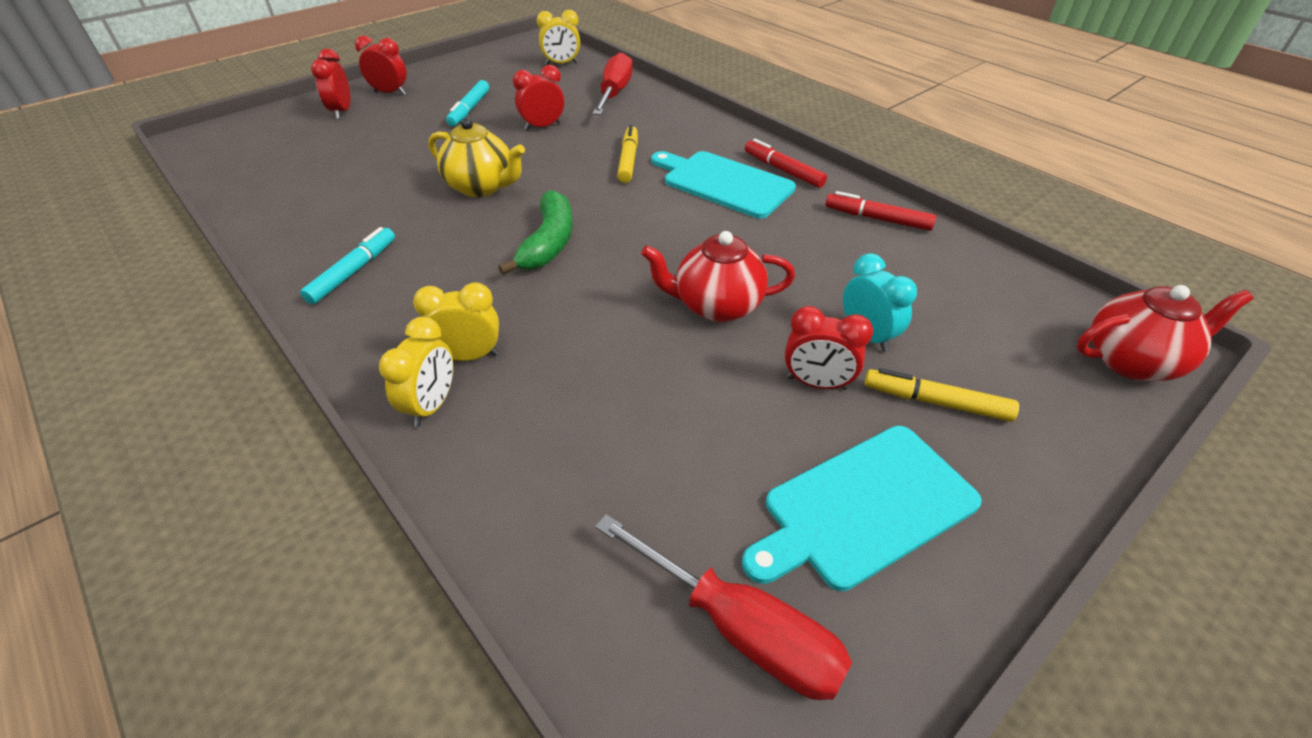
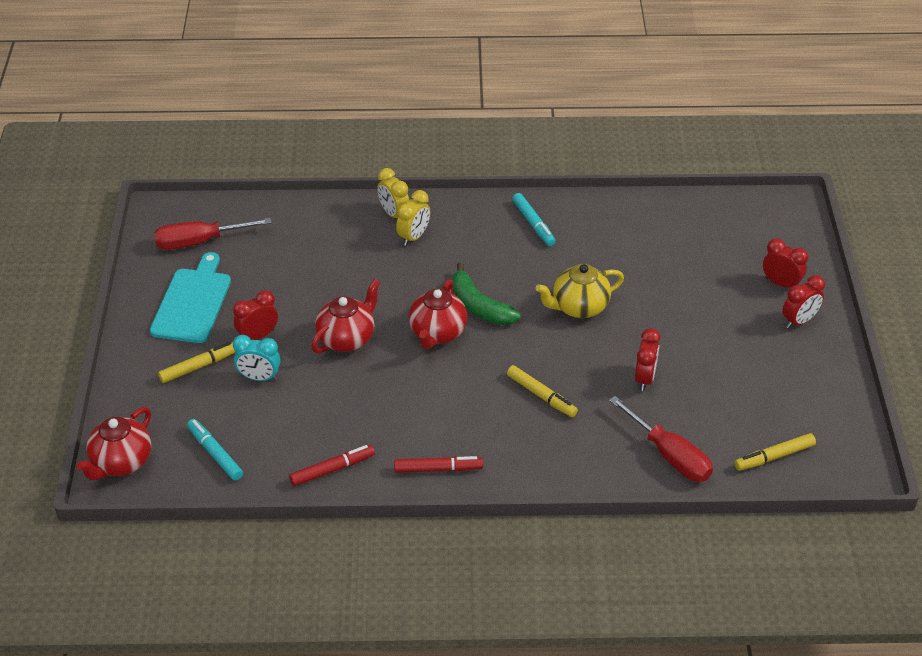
camera: 130 degrees right, 0 degrees up
turquoise marker [446,80,489,126] -> turquoise marker moved to [187,419,243,481]
yellow clock [536,10,580,65] -> yellow marker [734,433,816,471]
turquoise cutting board [651,151,796,218] -> none
none -> red teapot [409,279,467,349]

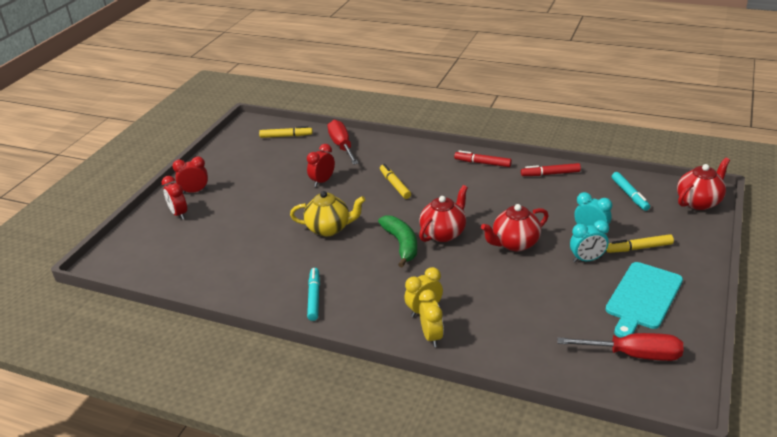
camera: 155 degrees left, 10 degrees down
red clock [233,290,278,340] -> turquoise clock [570,220,609,263]

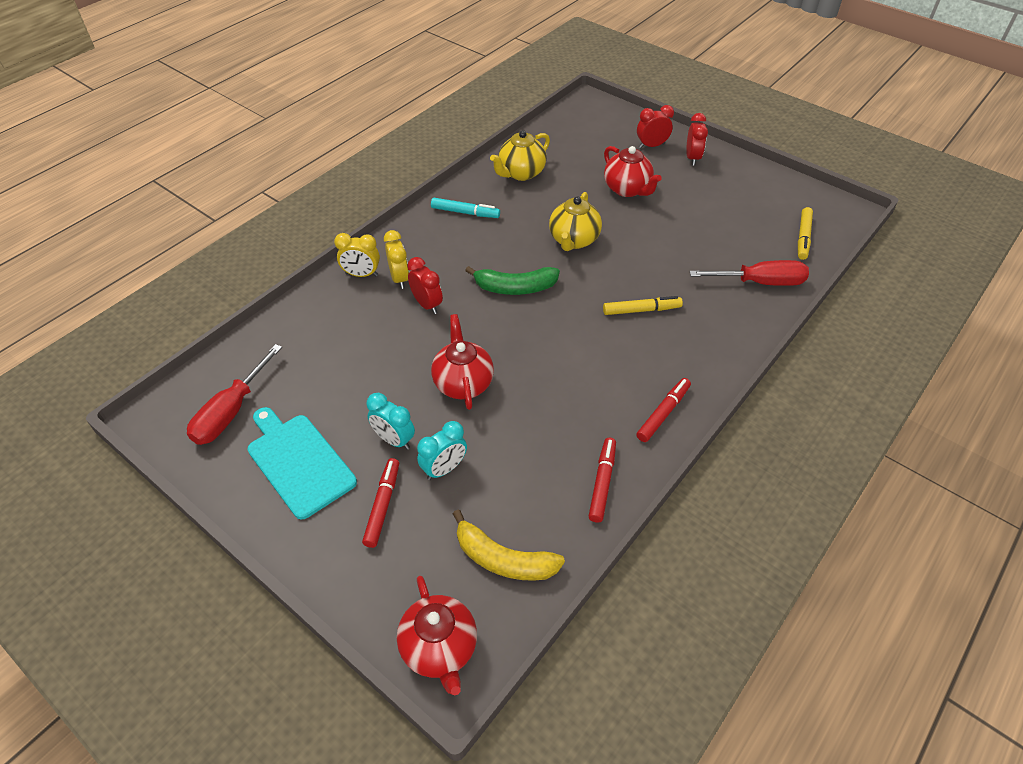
camera: 105 degrees right, 15 degrees up
red clock [307,144,335,187] -> red clock moved to [407,257,443,314]
red teapot [419,185,468,242] -> red teapot moved to [604,146,662,197]
turquoise clock [570,220,609,263] -> turquoise clock turned 60 degrees counterclockwise [367,393,415,450]
yellow marker [606,234,674,253] -> red marker [362,458,399,548]
turquoise marker [612,172,650,211] -> yellow banana [453,509,565,581]
none -> yellow teapot [490,130,550,181]

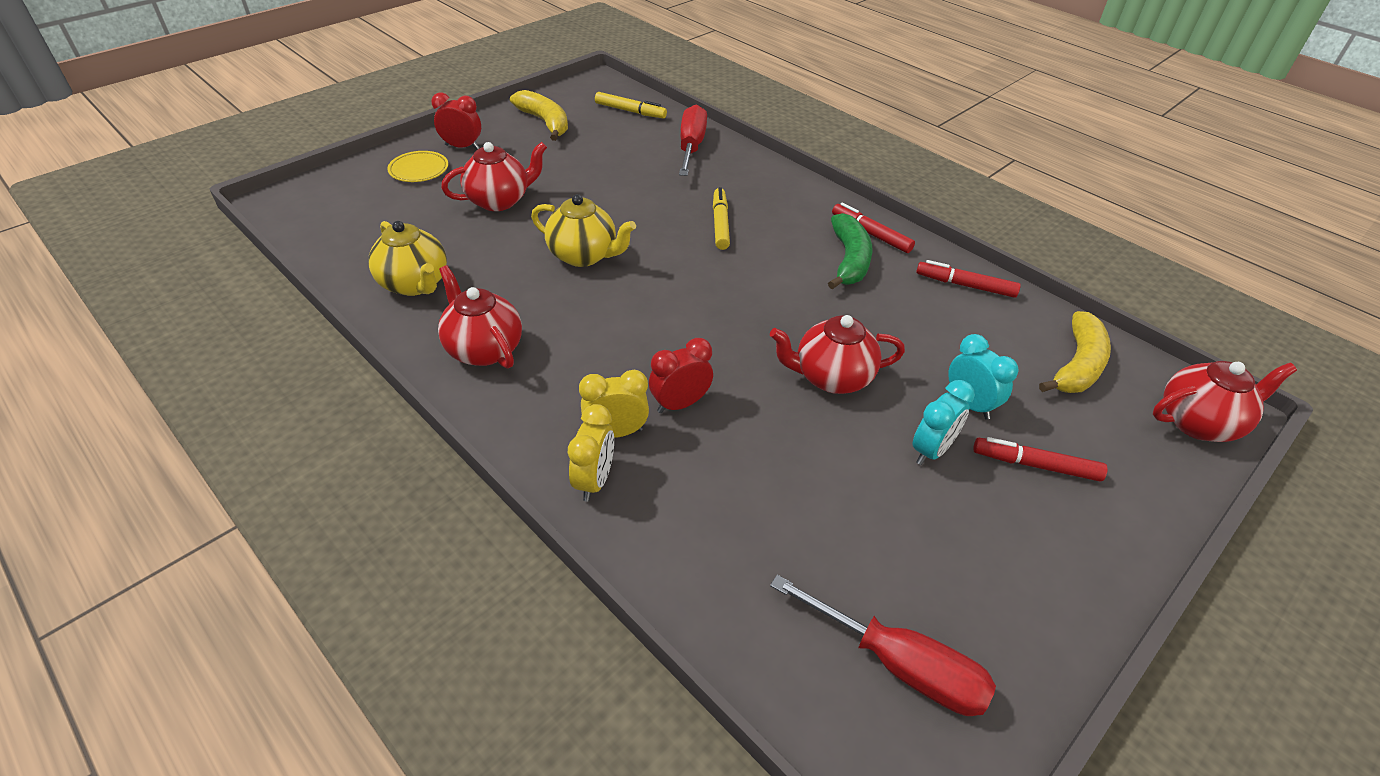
camera: 85 degrees left, 5 degrees down
turquoise cutting board [247,407,357,519] -> none
turquoise marker [431,198,500,218] -> red teapot [438,265,522,369]
green banana [465,266,560,295] -> green banana moved to [828,213,873,289]
red clock [637,105,674,148] -> yellow plate [387,151,448,182]
none -> yellow banana [510,90,568,141]

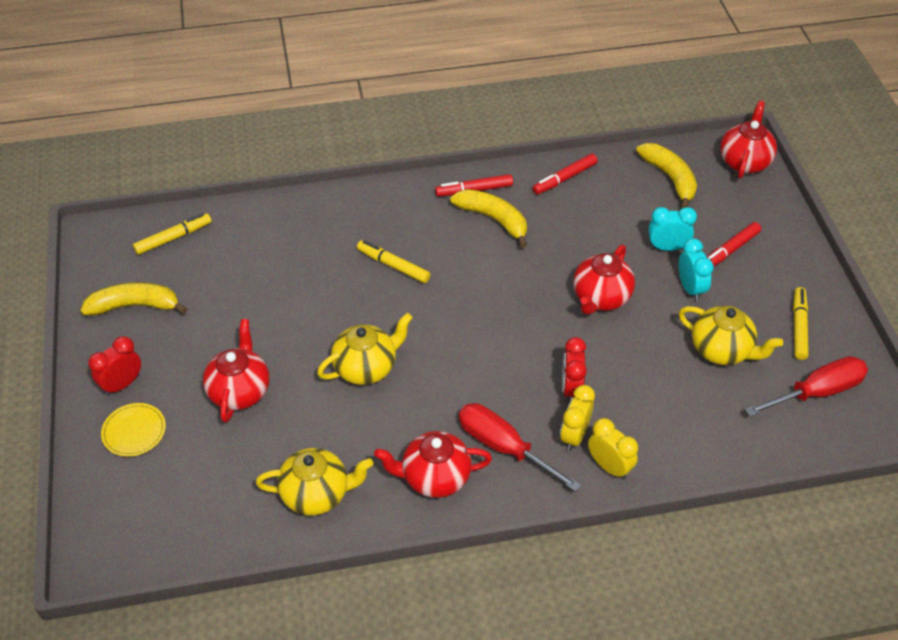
camera: 55 degrees left, 5 degrees up
red screwdriver [679,105,707,176] -> red screwdriver moved to [459,403,581,492]
green banana [828,213,873,289] -> yellow banana [450,189,527,248]
none -> yellow teapot [679,306,783,365]
none -> yellow marker [793,287,809,360]

